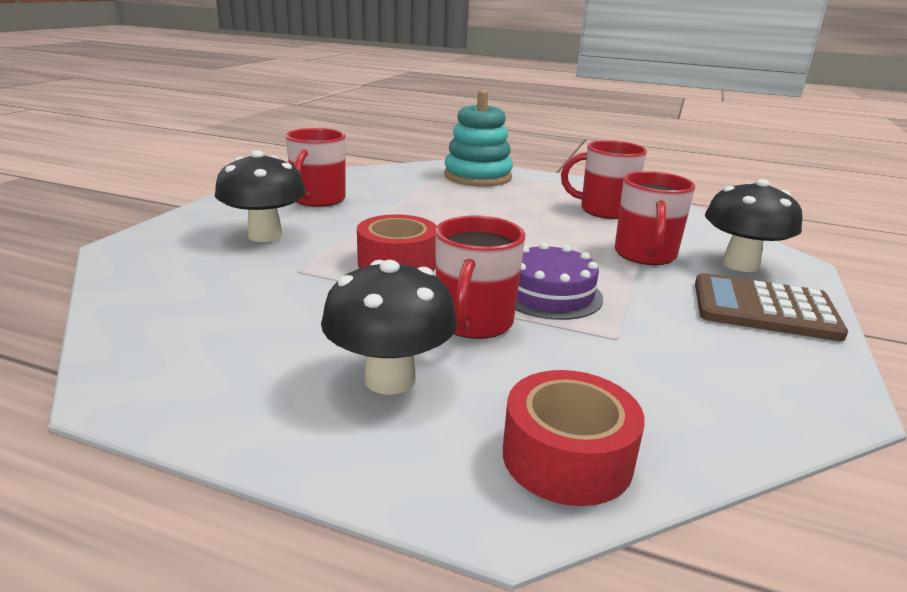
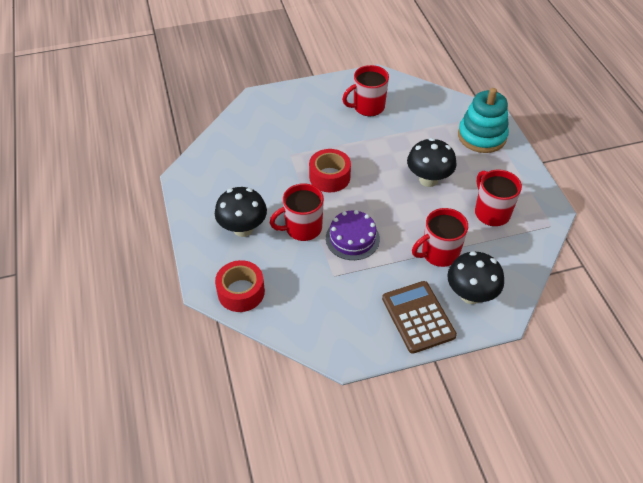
camera: 55 degrees right, 25 degrees up
black mushroom [215,150,306,242] -> black mushroom moved to [407,138,457,187]

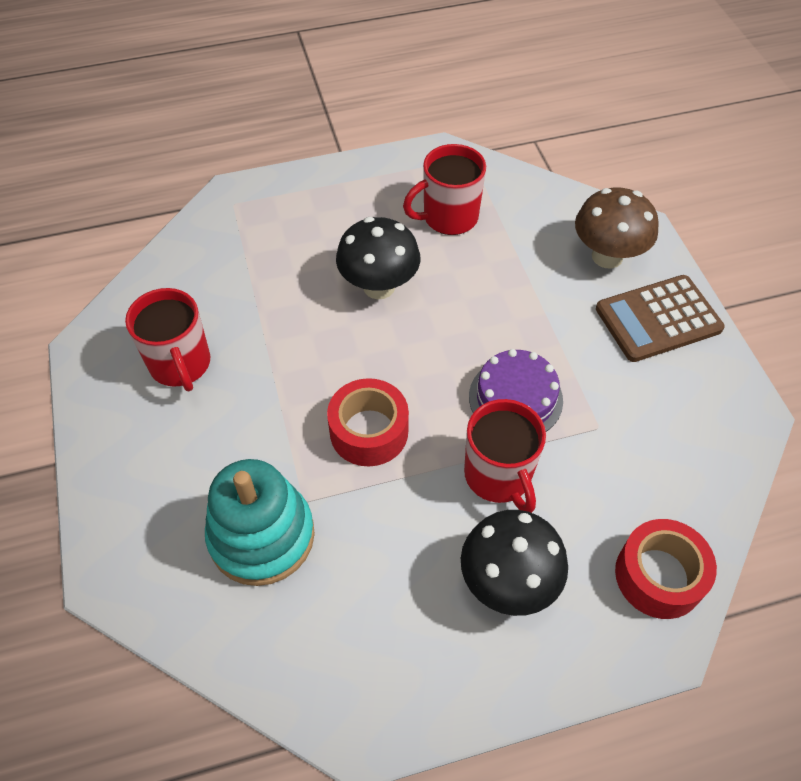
camera: 90 degrees left, 5 degrees up
red mug [412,208,468,267] -> none
black mushroom [447,251,504,304] -> brown mushroom [575,187,659,269]
turquoise stacking toy [458,88,509,153] -> turquoise stacking toy moved to [205,459,315,586]

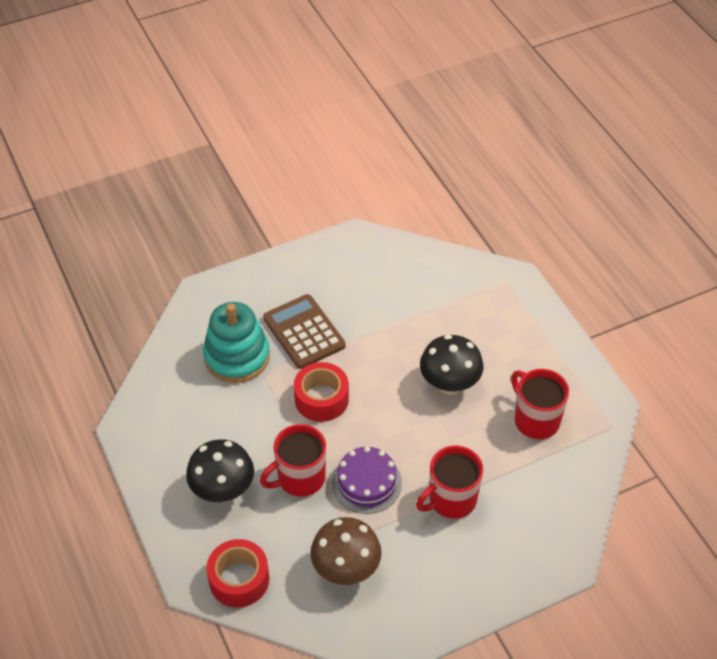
camera: 80 degrees right, 5 degrees down
red mug [125,288,210,391] -> red mug moved to [416,446,483,519]
brown mushroom [575,187,659,269] -> brown mushroom moved to [310,517,382,585]
brown calculator [596,275,725,362] -> brown calculator moved to [263,294,346,369]

